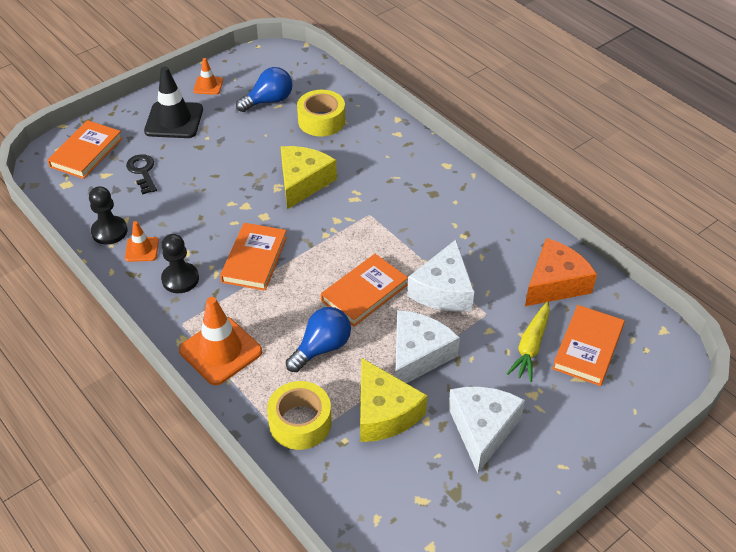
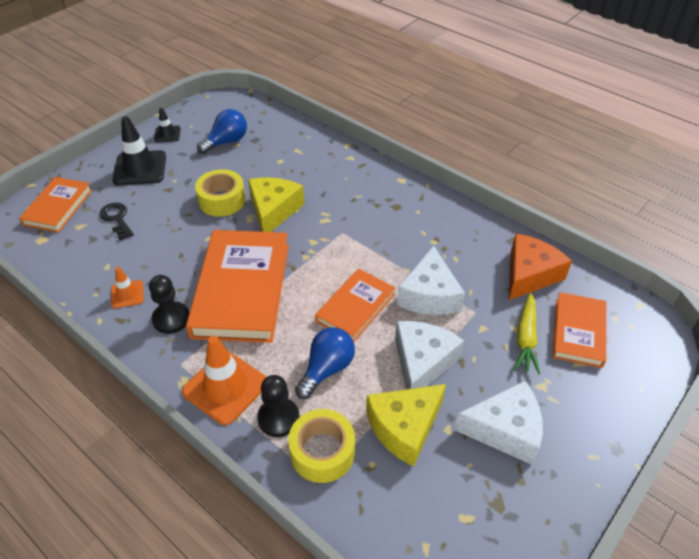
camera: 10 degrees left, 0 degrees up
black pawn [89,186,128,245] -> black pawn moved to [257,375,299,437]
orange traffic cone [193,58,223,95] -> black traffic cone [154,108,181,142]
orange book [220,223,287,291] -> orange book [186,230,289,343], size x1.76
yellow tape [297,90,345,136] -> yellow tape moved to [195,169,246,217]
yellow cheese [360,358,427,442] -> yellow cheese turned 90 degrees clockwise [366,384,446,467]
white cheese [448,386,525,474] -> white cheese turned 90 degrees clockwise [454,381,543,465]

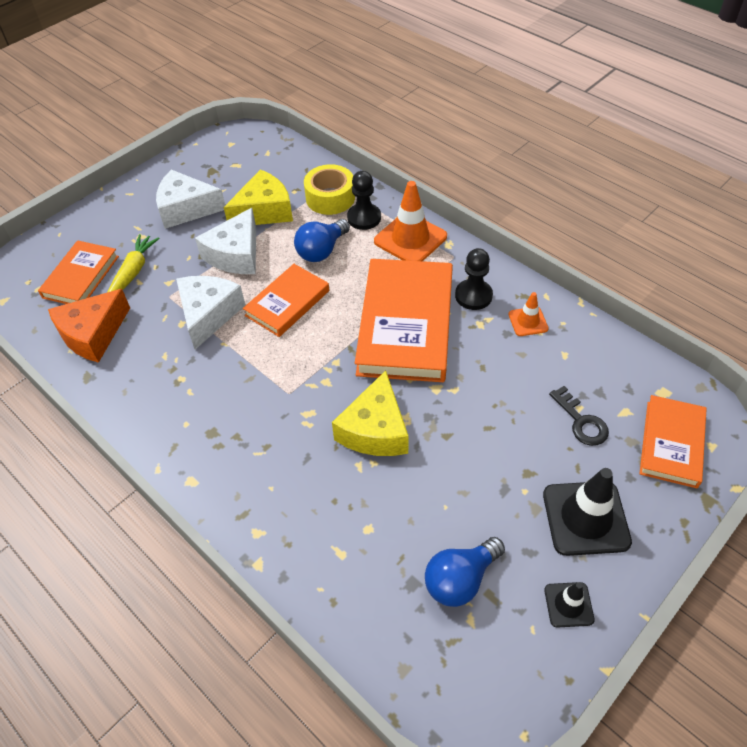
camera: 175 degrees left, 5 degrees up
yellow tape [195,169,246,217] -> none

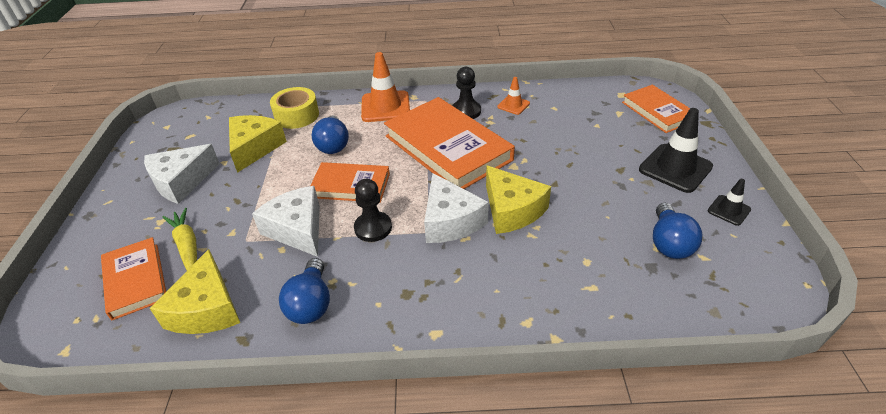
camera: 45 degrees left, 10 degrees down
orange cheese [48,289,130,363] -> yellow cheese [150,249,240,334]
white cheese [195,208,256,274] -> white cheese moved to [424,173,489,243]
orange book [243,264,329,337] -> orange book turned 75 degrees counterclockwise [310,162,390,203]
black pawn [347,171,381,230] -> black pawn moved to [354,179,392,242]
black key [549,386,609,446] -> none
none -> blue light bulb [279,258,330,324]

